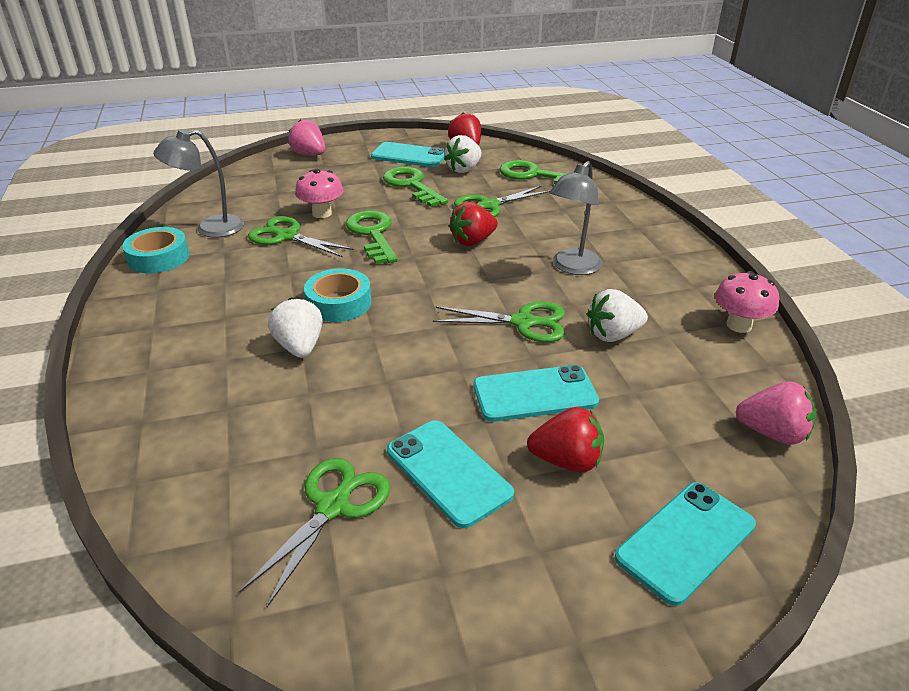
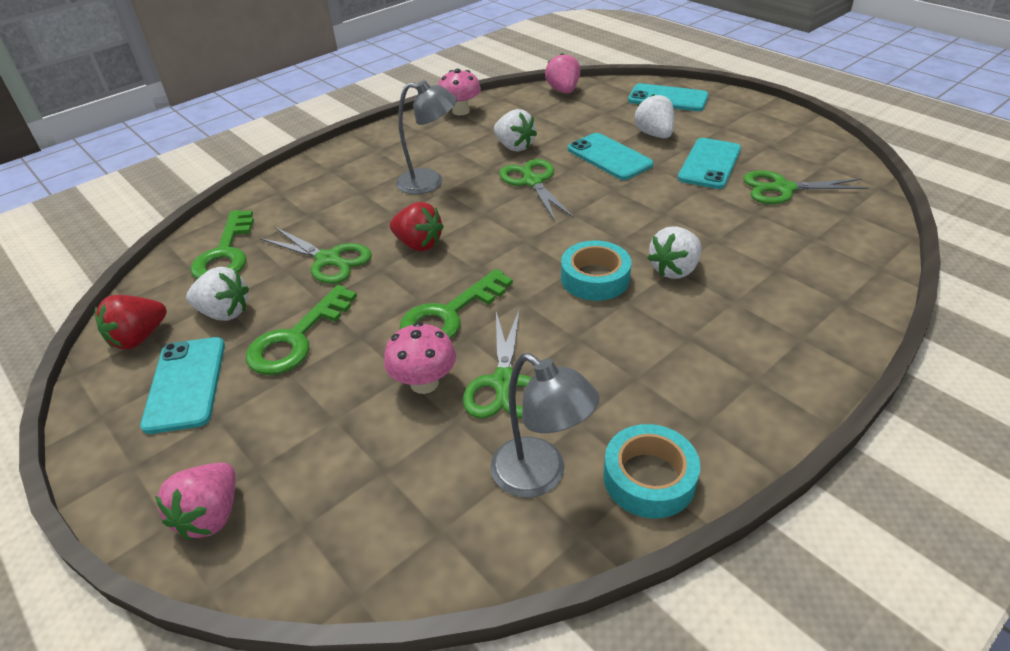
camera: 115 degrees left, 5 degrees up
red strawberry [527,407,604,473] -> white strawberry [634,94,674,138]

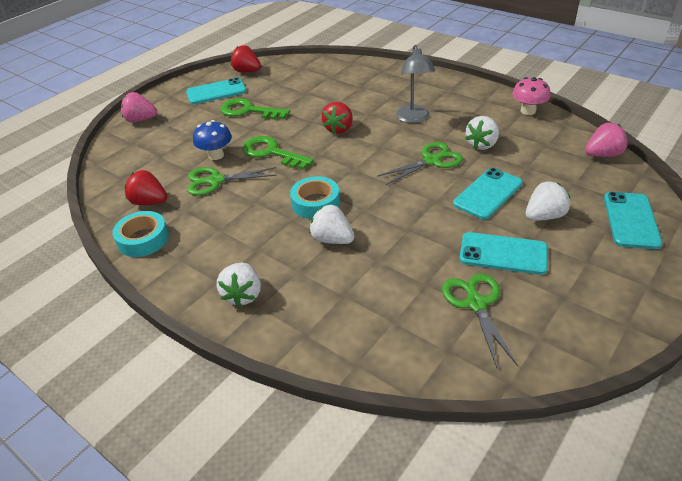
camera: 80 degrees right, 0 degrees up
white strawberry [186,267,249,321] -> white strawberry moved to [217,263,261,307]
green key [191,210,254,279] -> none
green scissors [260,227,372,284] -> none
pink mushroom [384,322,456,394] -> blue mushroom [193,120,232,160]
grey lamp [490,353,600,498] -> red strawberry [124,170,167,205]

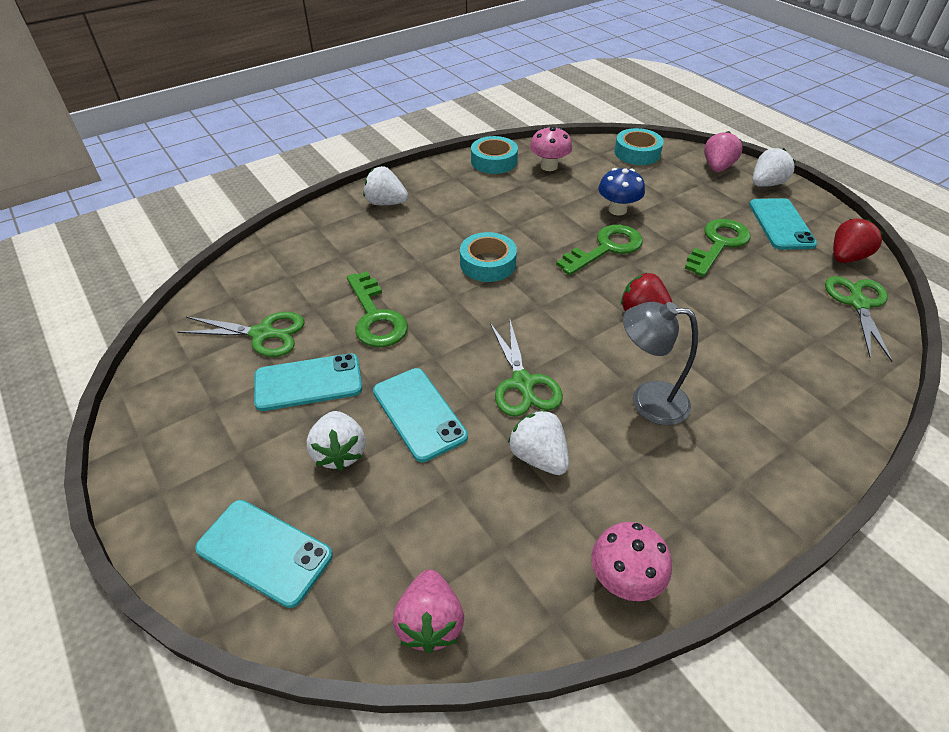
camera: 105 degrees right, 5 degrees up
red strawberry [124,170,167,205] -> pink mushroom [530,126,572,171]
green scissors [187,167,277,196] -> green scissors moved to [825,276,893,362]
white strawberry [309,205,354,244] -> white strawberry moved to [753,148,796,187]
turquoise phone [459,232,548,275] -> turquoise phone turned 45 degrees clockwise [254,353,362,411]
none -> green key [347,271,408,347]
none -> turquoise tape [614,128,664,165]

